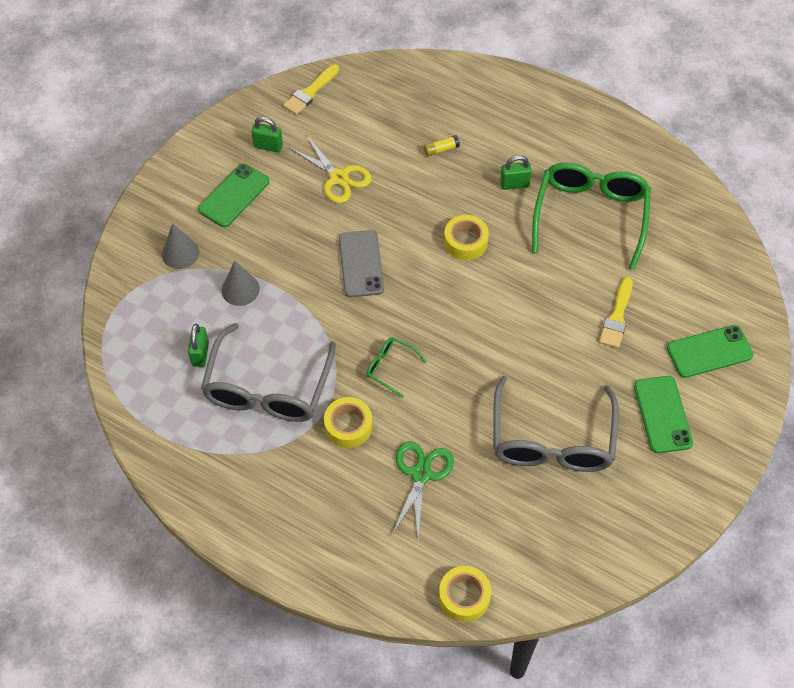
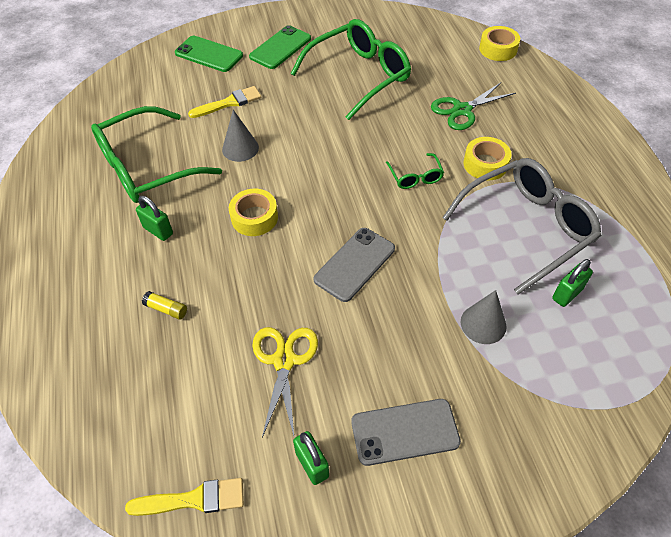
camera: 135 degrees left, 5 degrees down
grey cone [162,223,199,269] -> grey cone moved to [222,110,259,162]
green phone [198,163,270,227] -> grey phone [351,399,461,466]
grey glasses [493,376,619,472] -> green glasses [290,19,411,120]

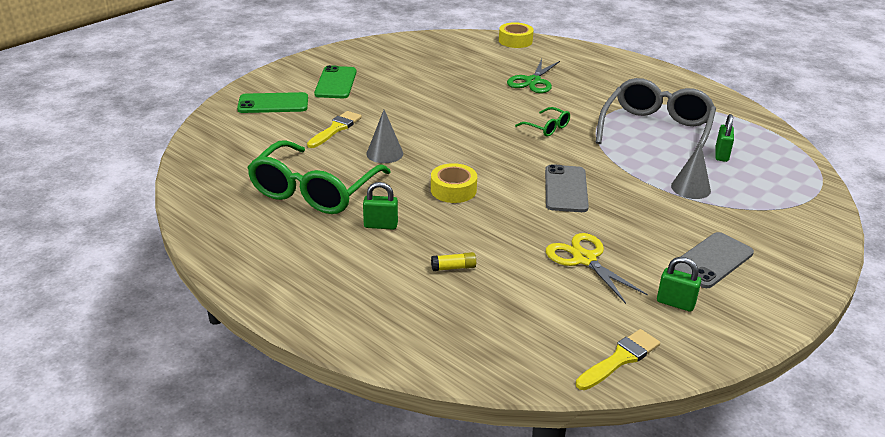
camera: 35 degrees left, 20 degrees down
green glasses [290,19,411,120] -> none
yellow tape [463,137,512,180] -> none

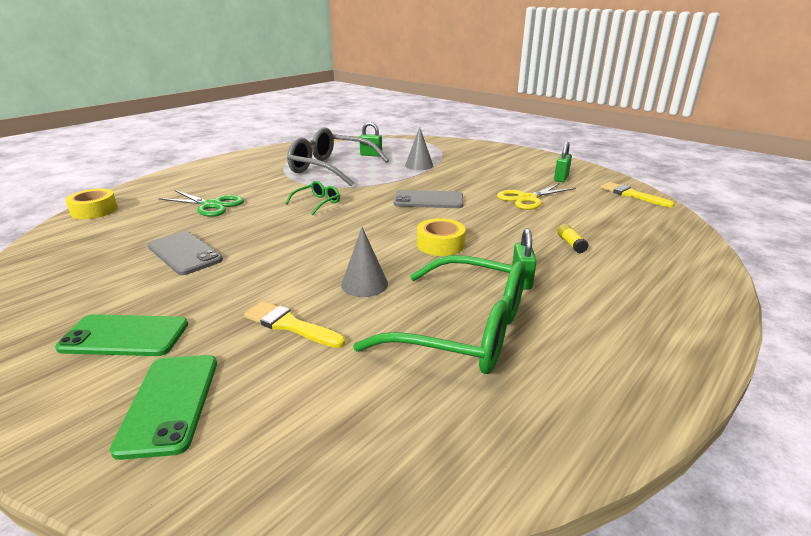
camera: 90 degrees left, 5 degrees down
grey phone [674,232,754,288] -> grey phone moved to [148,231,223,275]

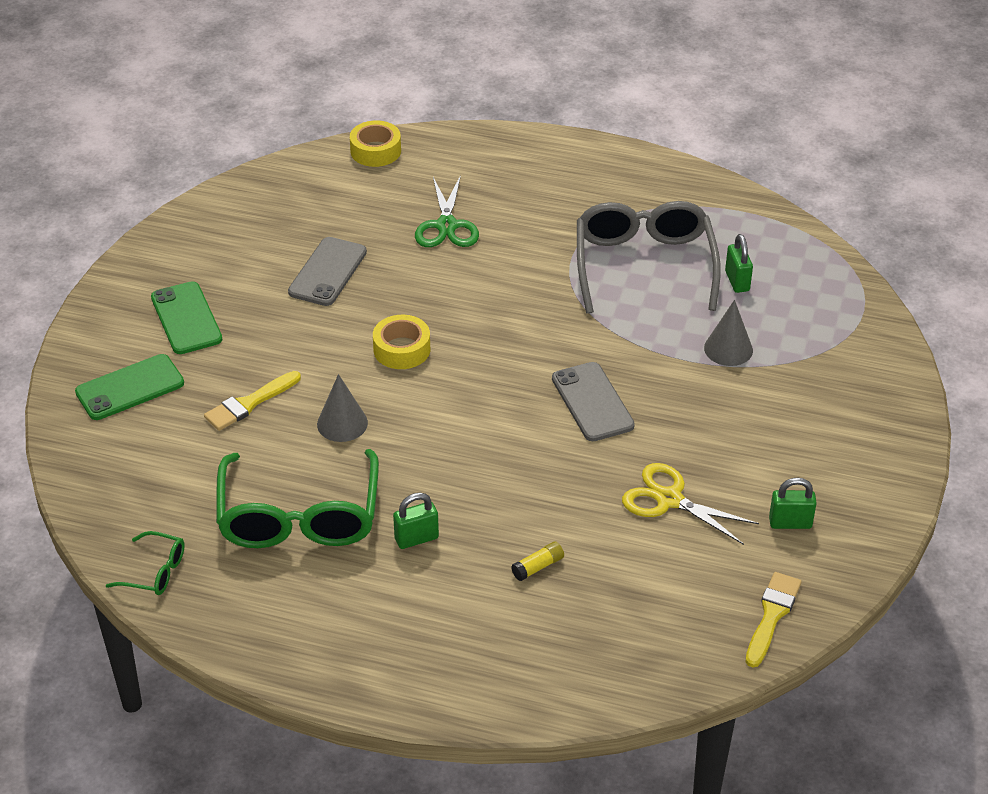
camera: 65 degrees right, 15 degrees up
yellow brush [244,301,345,348] -> yellow brush turned 135 degrees counterclockwise [204,371,301,431]
green glasses [285,181,340,215] -> green glasses moved to [106,531,185,595]
yellow tape [417,218,466,256] -> yellow tape moved to [373,315,430,369]

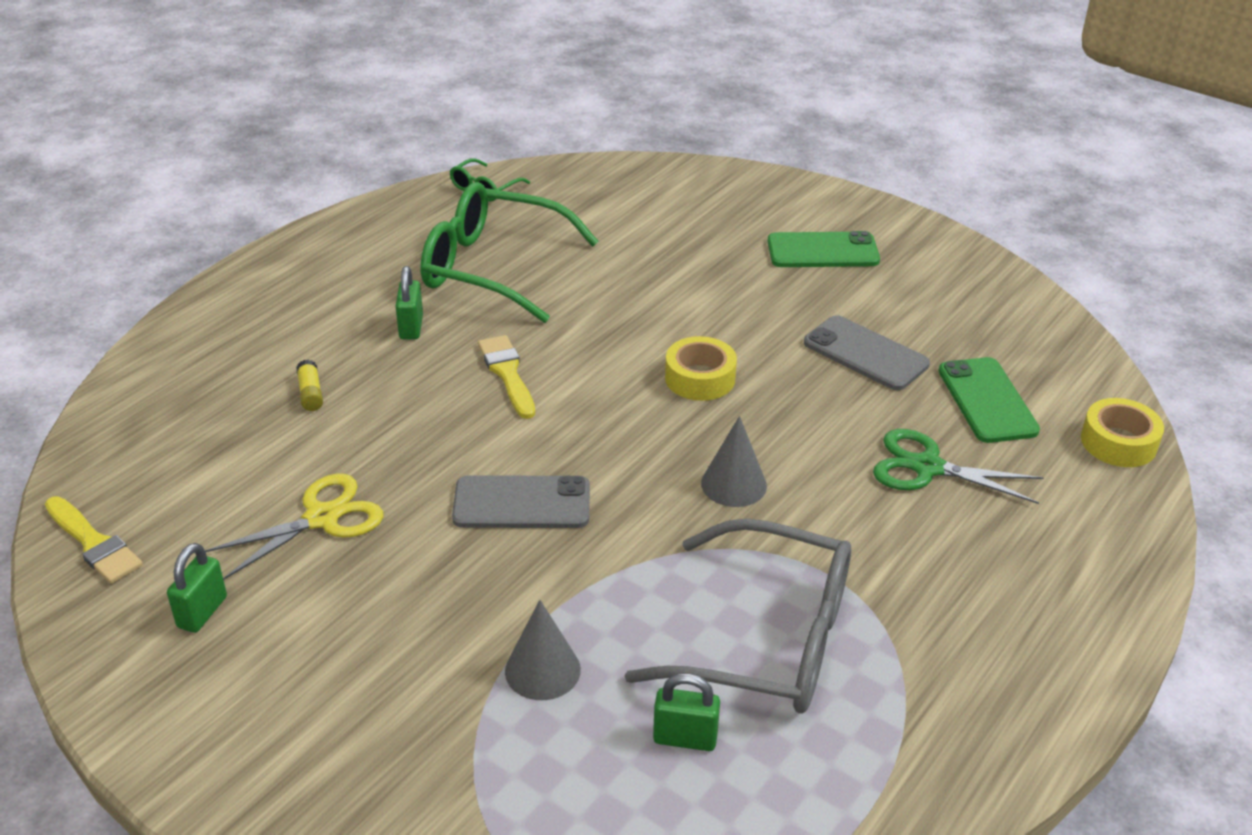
camera: 110 degrees right, 5 degrees down
green phone [75,354,184,420] -> green phone moved to [938,357,1040,443]
yellow brush [204,371,301,431] -> yellow brush moved to [478,335,535,419]
grey cone [317,374,368,442] -> grey cone moved to [701,416,767,507]

